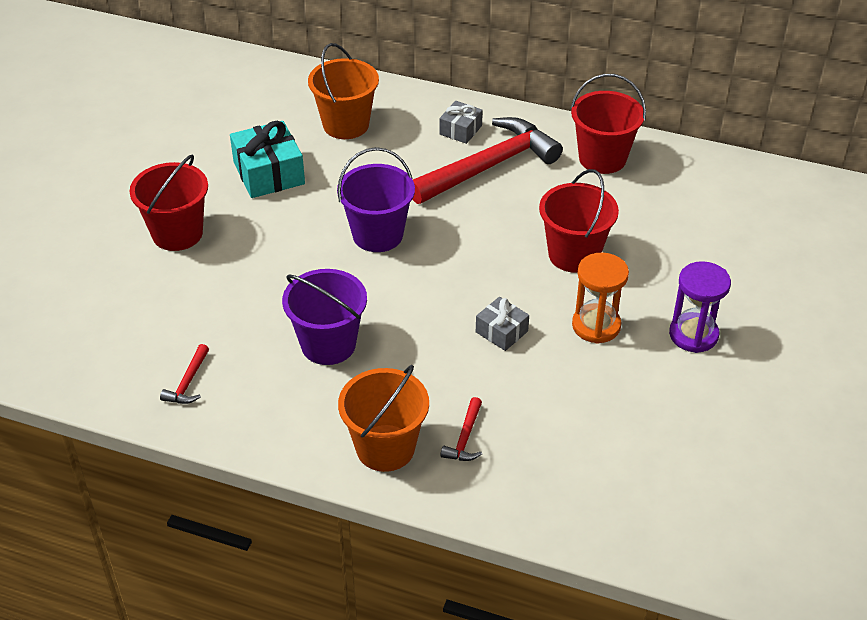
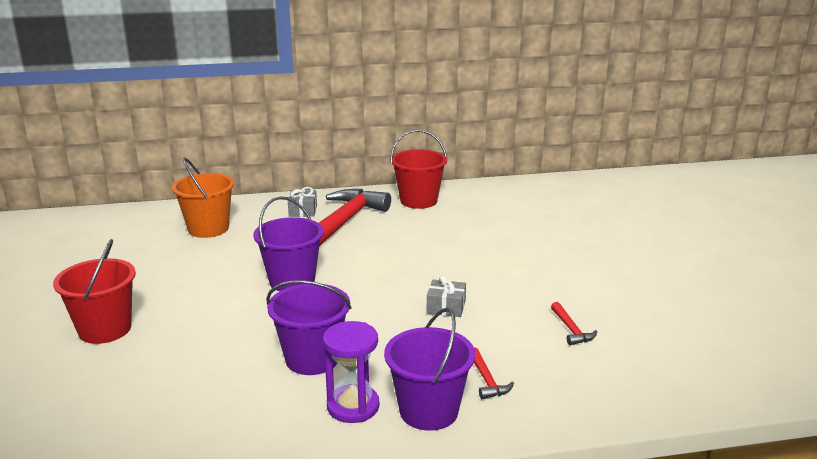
camera: 30 degrees left, 20 degrees down
red hammer [160,344,209,404] -> red hammer moved to [551,302,597,345]
turquoise gift [230,121,305,198] -> none
orange bucket [338,365,429,472] -> purple bucket [384,308,475,431]
red bucket [539,169,619,273] -> none
orange hourglass [572,252,629,344] -> none
purple hourglass [669,261,731,353] -> purple hourglass moved to [323,321,379,423]

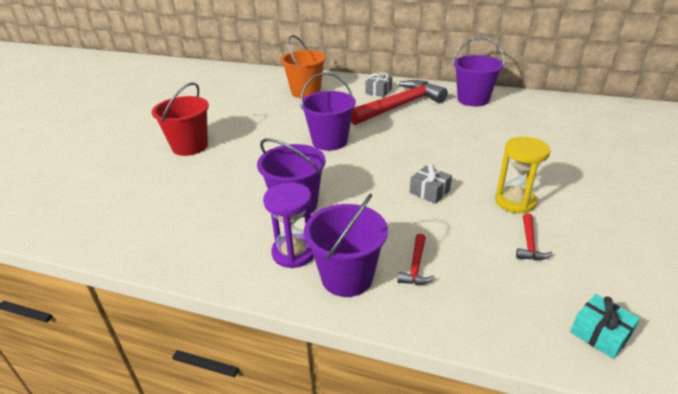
camera: 30 degrees right, 10 degrees up
red bucket [390,130,447,209] -> purple bucket [453,37,505,106]
none -> yellow hourglass [495,137,550,214]
none -> turquoise gift [570,294,640,359]

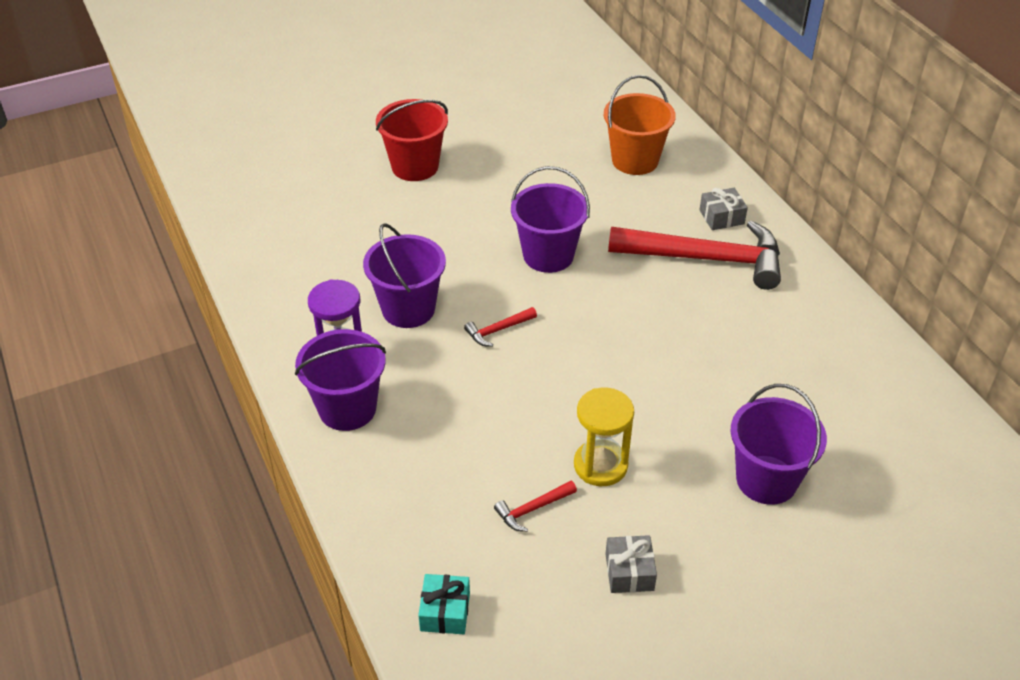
camera: 45 degrees right, 10 degrees up
red hammer [397,234,435,285] -> red hammer moved to [464,307,537,347]
grey gift [410,164,452,204] -> grey gift moved to [606,535,657,593]
purple bucket [453,37,505,106] -> purple bucket moved to [730,384,827,505]

